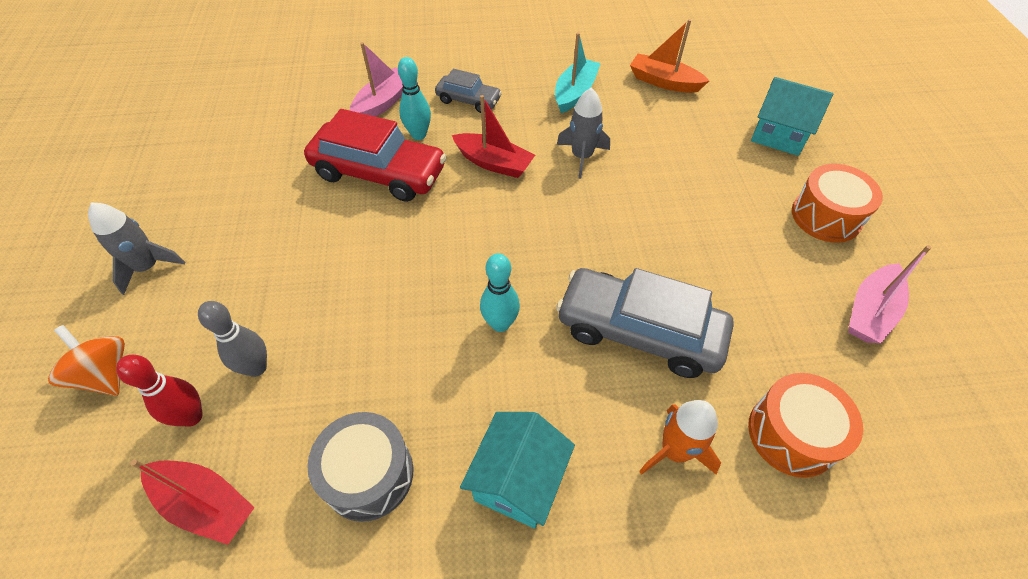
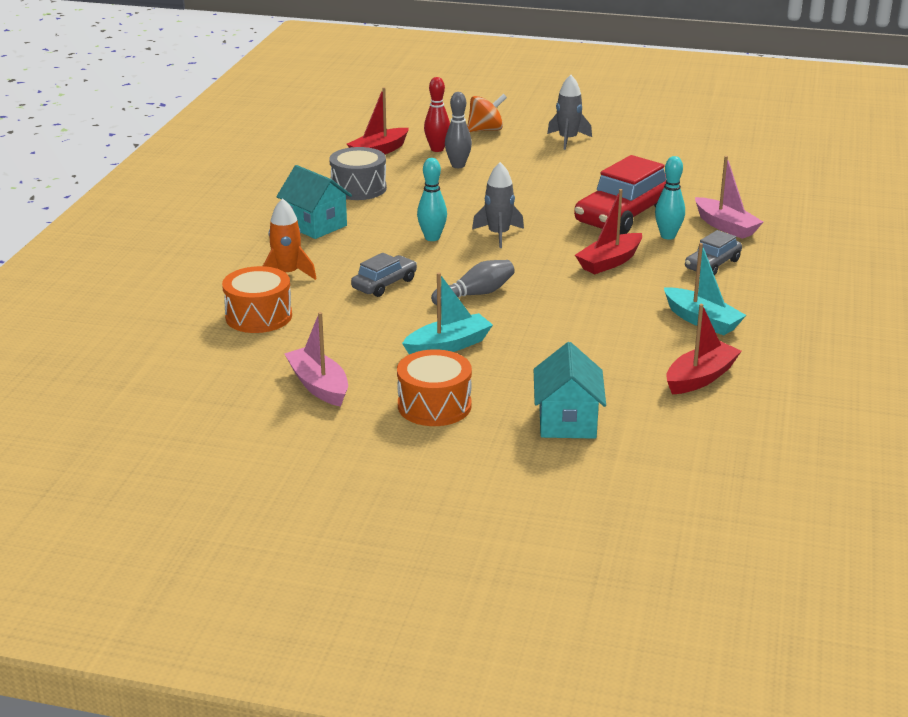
camera: 110 degrees right, 25 degrees down
grey car [556,268,734,378] -> grey car [351,253,417,297], size x0.53
grey rocket [557,88,610,179] -> grey rocket moved to [472,162,524,248]
orange boat [630,19,709,93] -> red boat [666,304,742,394]
turquoise house [751,77,833,156] -> turquoise house turned 45 degrees counterclockwise [534,342,606,439]
none -> turquoise boat [402,273,493,355]
none -> grey bowling pin [431,260,515,305]

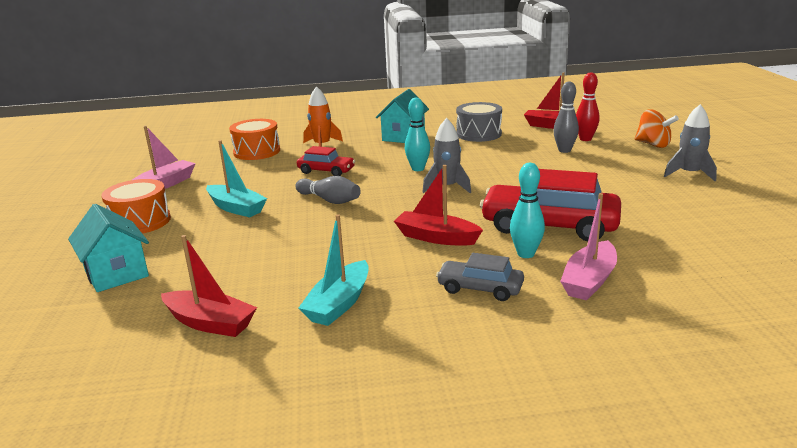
camera: 70 degrees right, 5 degrees down
grey car [351,253,417,297] -> red car [297,146,355,176]
turquoise house [534,342,606,439] -> turquoise house turned 75 degrees clockwise [68,204,149,292]

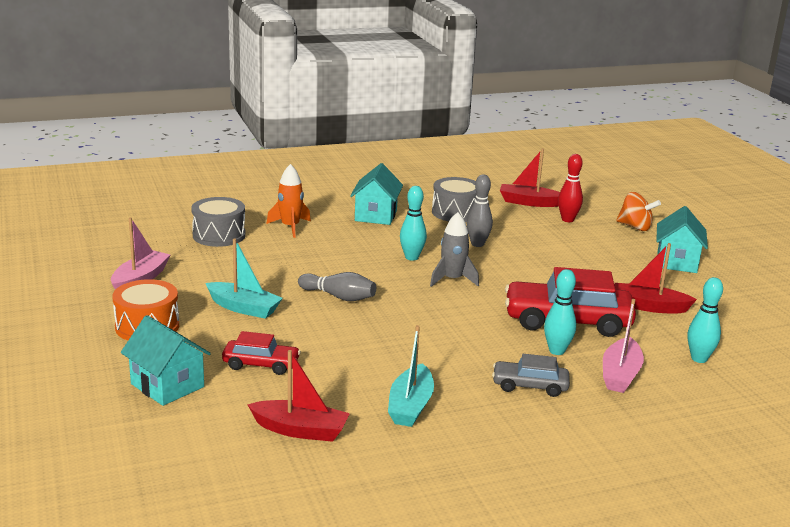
camera: 15 degrees left, 0 degrees up
orange drum [229,119,280,160] -> grey drum [191,197,246,247]
red car [297,146,355,176] -> red car moved to [222,331,301,375]
red boat [394,165,483,246] -> red boat moved to [614,243,697,313]
grey bowling pin [553,81,579,153] -> grey bowling pin moved to [467,174,493,247]
grey rocket [664,104,717,181] -> turquoise house [656,206,708,273]
none -> turquoise bowling pin [688,277,723,363]

